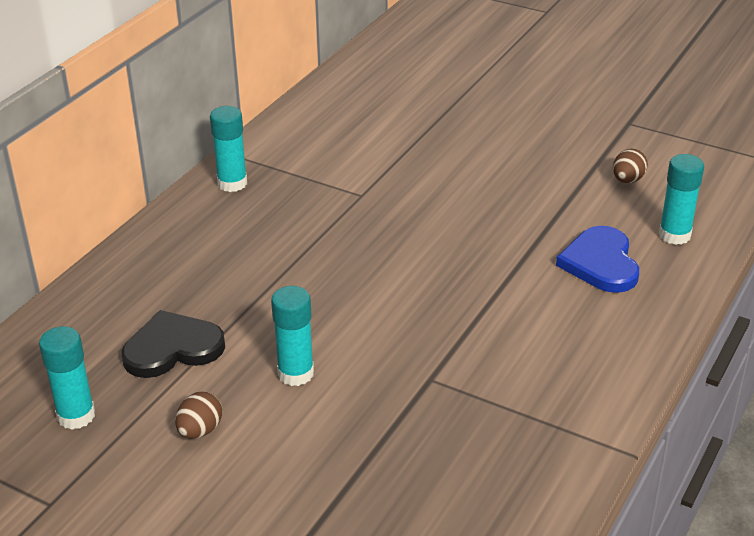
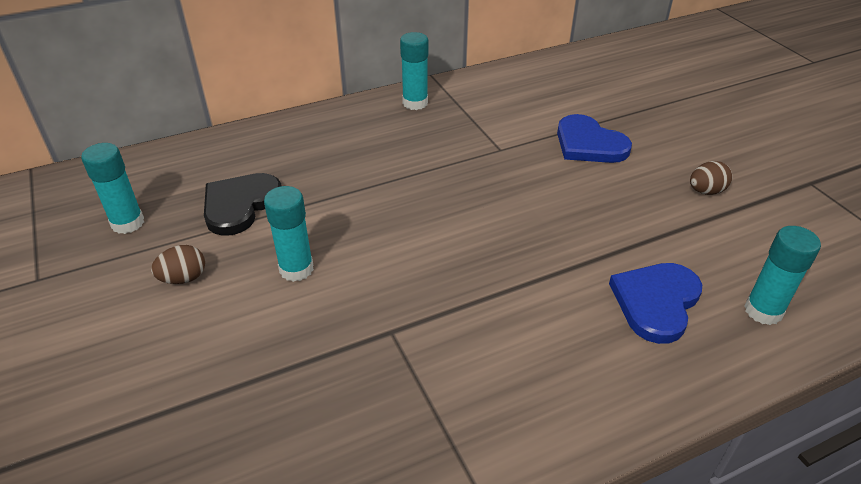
camera: 35 degrees right, 5 degrees up
black heart [122,310,225,378] -> black heart turned 75 degrees counterclockwise [204,173,282,236]
brown egg [613,149,648,183] -> brown egg moved to [690,161,732,195]
none -> blue heart [557,114,632,163]

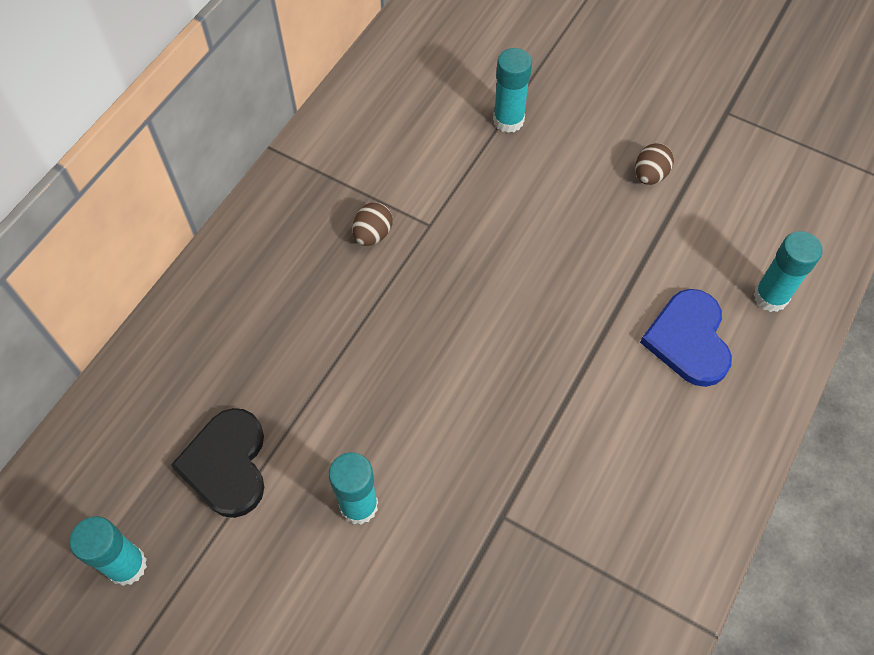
camera: 35 degrees left, 20 degrees up
brown egg [151,245,205,284] -> brown egg moved to [353,202,392,246]
turquoise glue stick [400,32,428,110] -> turquoise glue stick moved to [493,48,532,133]
blue heart [557,114,632,163] -> none

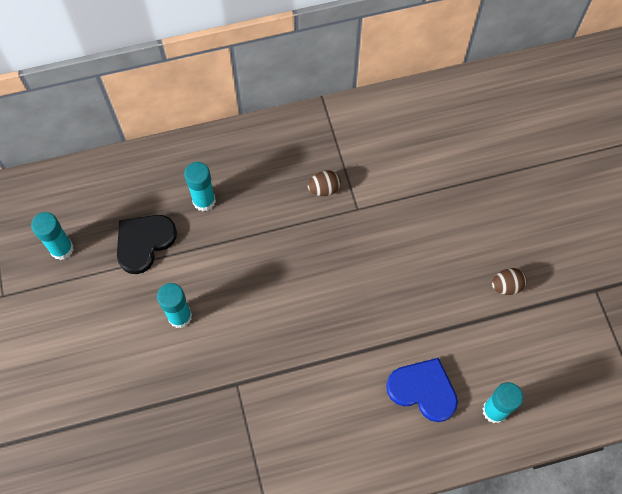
camera: 45 degrees right, 5 degrees up
turquoise glue stick [493,48,532,133] -> turquoise glue stick moved to [184,162,216,211]
blue heart [640,289,732,387] -> blue heart turned 75 degrees clockwise [386,358,458,422]

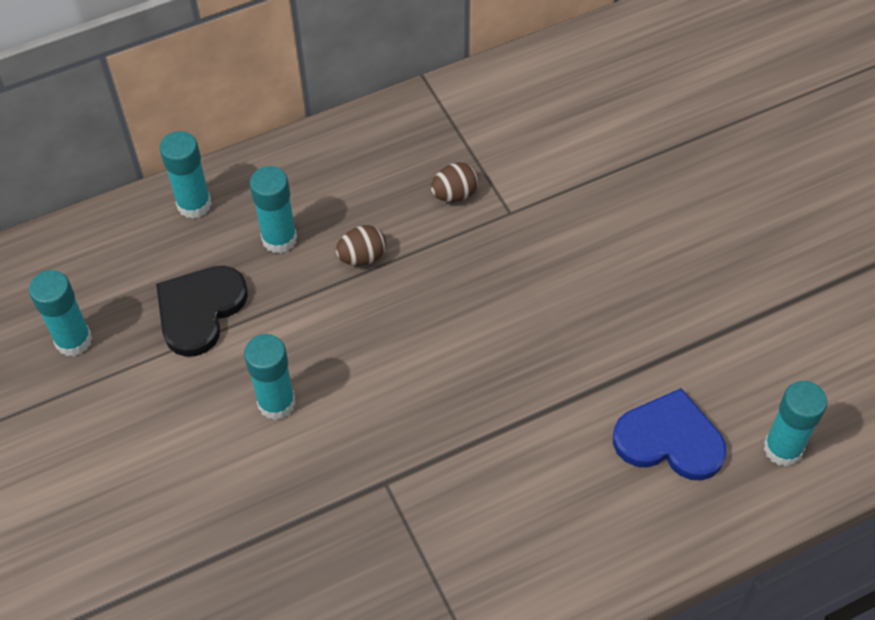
camera: 10 degrees left, 10 degrees down
brown egg [492,268,527,295] -> brown egg moved to [336,225,386,266]
none -> turquoise glue stick [160,131,212,219]

